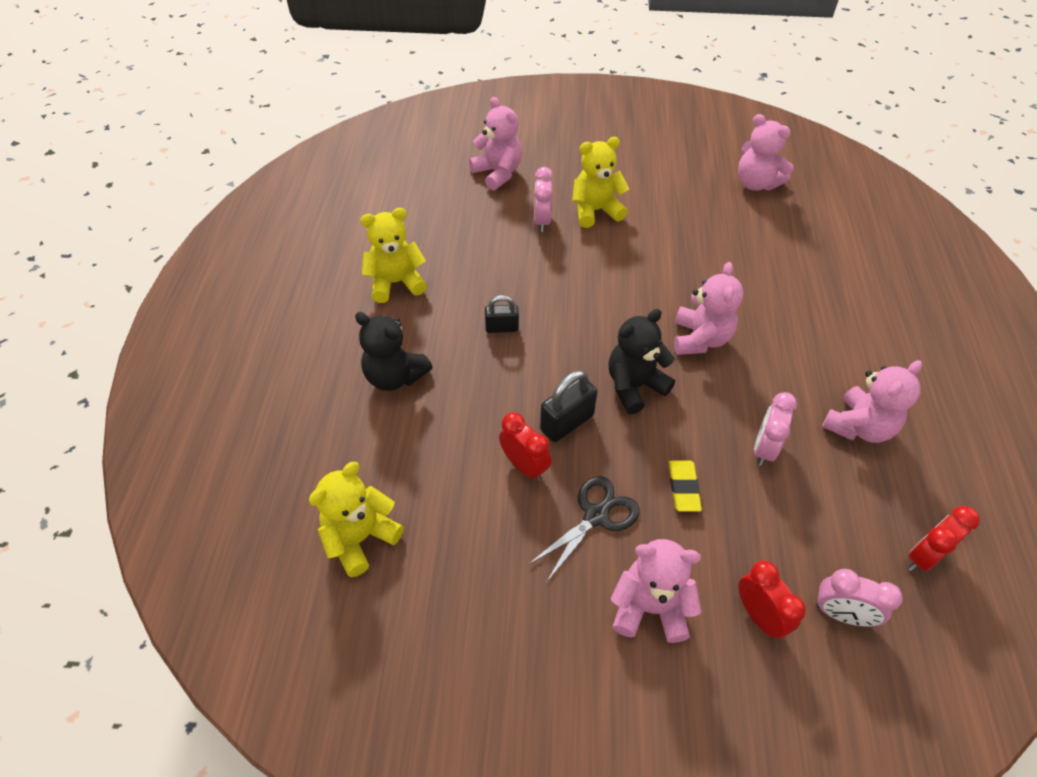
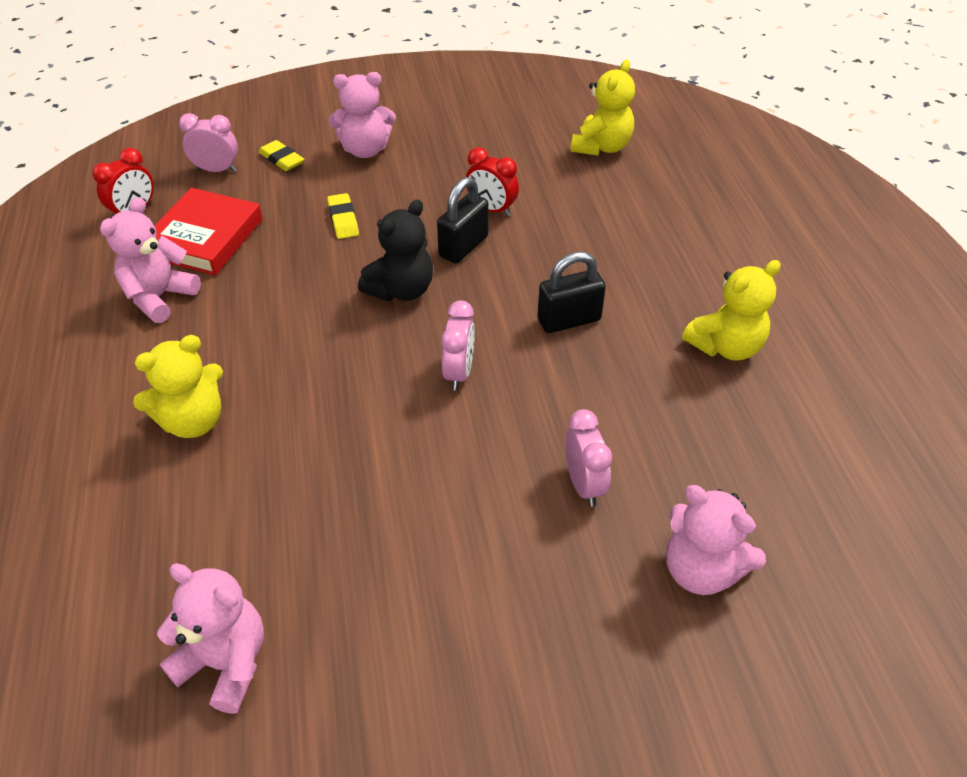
camera: 165 degrees right, 5 degrees down
black teddy bear [355,312,432,391] -> none
black padlock [485,295,519,333] -> black padlock [537,252,606,333], size x1.55
black scissors [528,476,640,583] -> none
yellow teddy bear [572,137,629,228] -> yellow teddy bear moved to [133,335,223,438]
pink teddy bear [674,262,744,355] -> none
red clock [738,561,806,639] -> yellow eraser [258,140,304,171]
pink clock [754,392,797,466] -> pink clock moved to [441,301,475,390]
none -> red book [155,188,263,275]

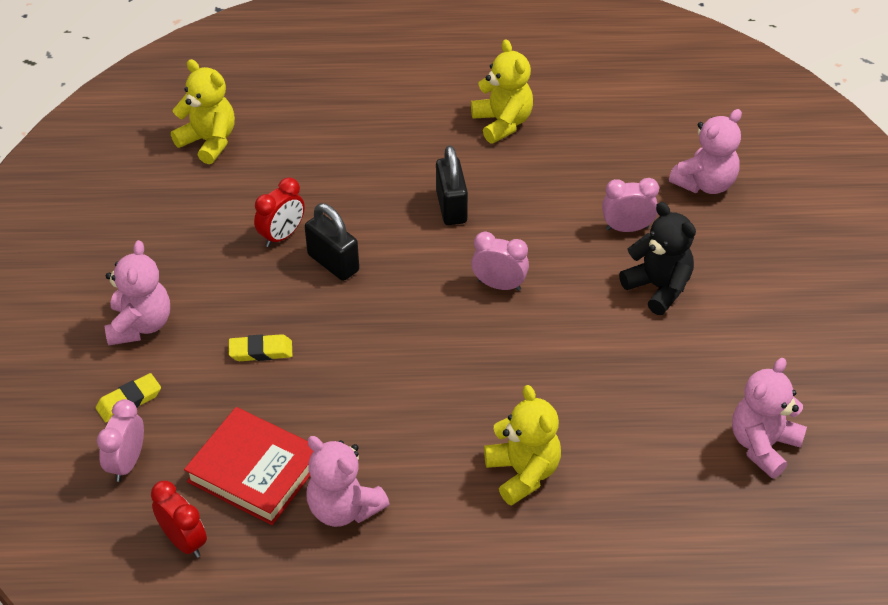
camera: 80 degrees left, 0 degrees up
black teddy bear [358,199,433,301] -> black teddy bear moved to [619,202,696,315]

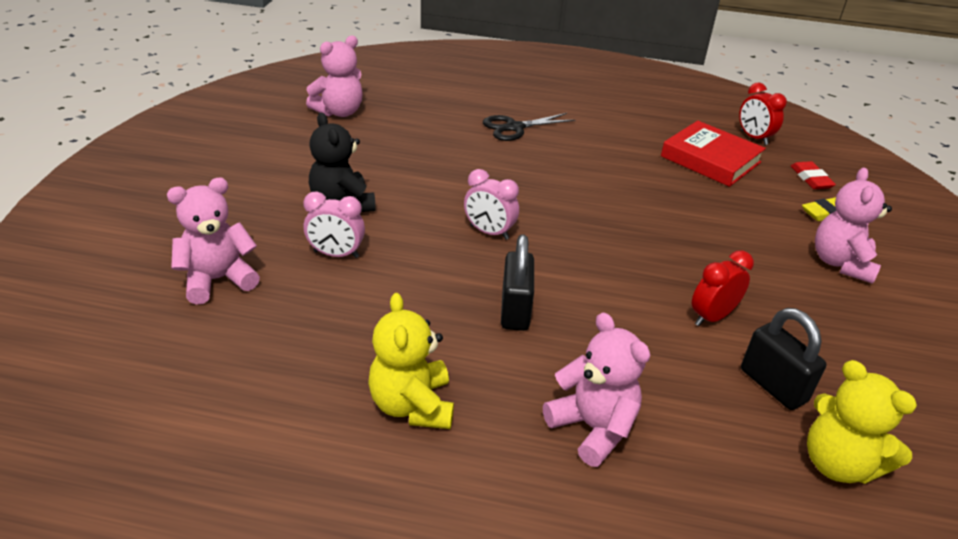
camera: 170 degrees left, 10 degrees down
pink clock [97,399,144,482] -> red eraser [791,161,836,189]
yellow eraser [229,334,293,361] -> none
black padlock [305,203,359,281] -> black padlock moved to [741,308,826,410]
pink teddy bear [306,436,390,527] -> pink teddy bear moved to [543,312,650,467]
yellow teddy bear [484,385,561,506] -> black scissors [483,113,575,141]

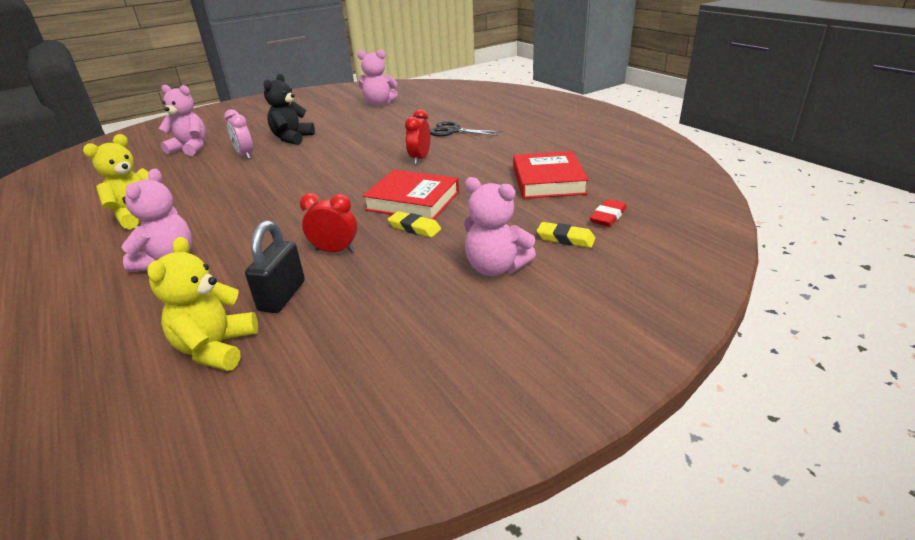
camera: 50 degrees right, 5 degrees down
pink clock [464,169,519,240] -> none
black padlock [501,234,534,331] -> none
red clock [739,83,787,145] -> red clock moved to [405,109,431,164]
pink teddy bear [815,167,892,284] -> pink teddy bear turned 120 degrees counterclockwise [464,177,536,276]
none -> red book [362,170,459,220]
none -> yellow eraser [388,211,441,237]

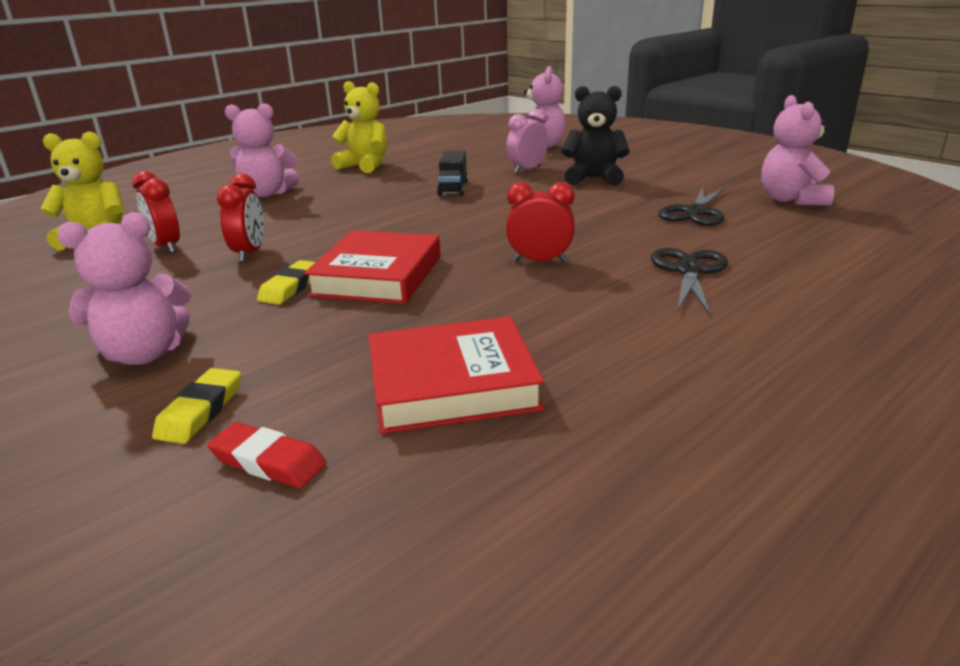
camera: 80 degrees right, 5 degrees down
black padlock [245,220,305,313] -> red clock [132,171,180,253]
pink teddy bear [464,177,536,276] -> pink teddy bear turned 135 degrees counterclockwise [57,212,191,365]
none -> black truck [437,151,468,196]
none -> black scissors [659,186,725,226]

